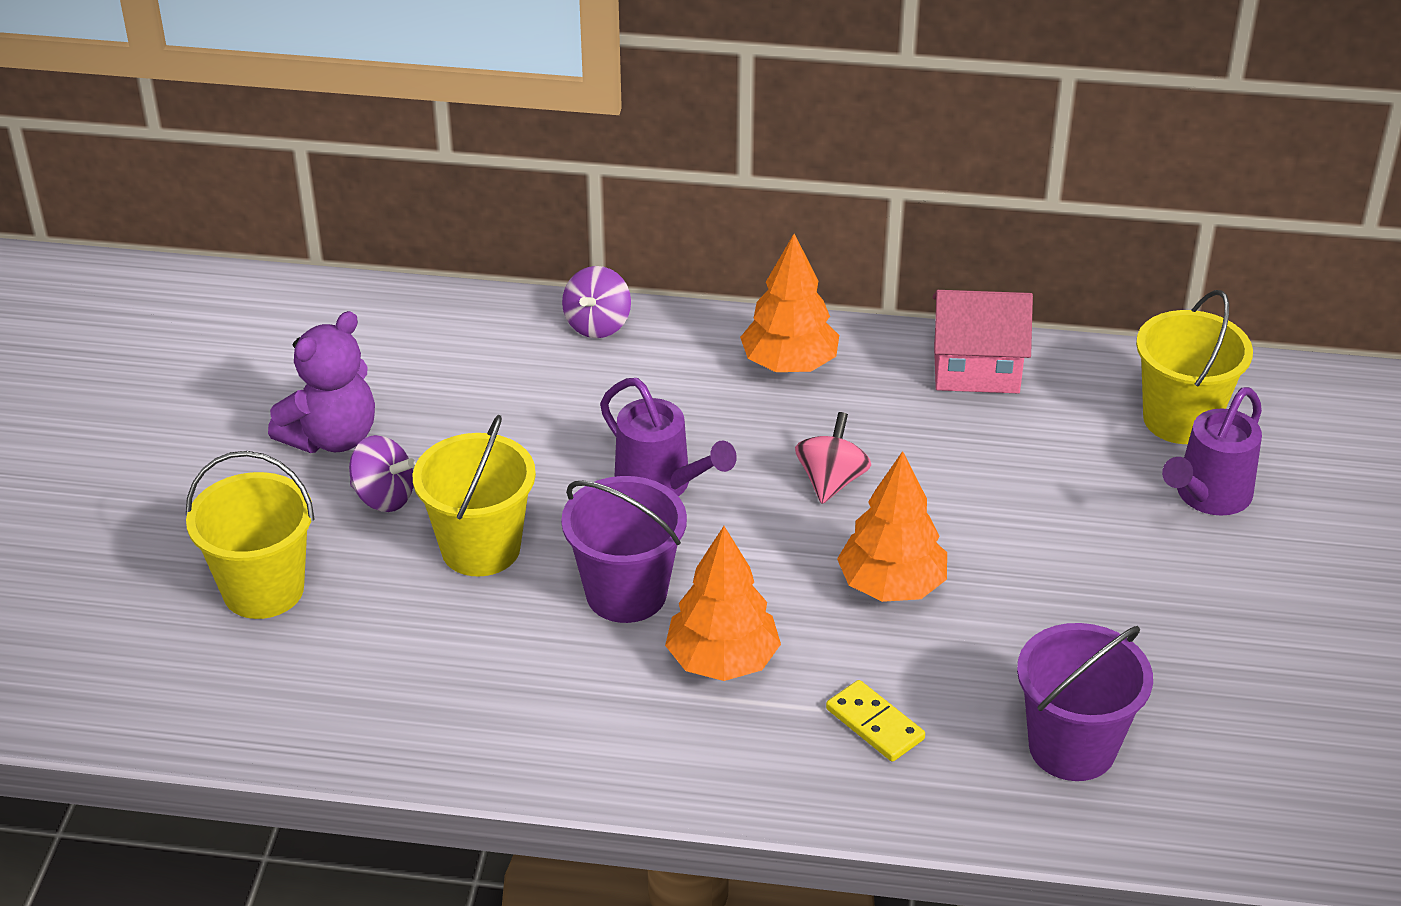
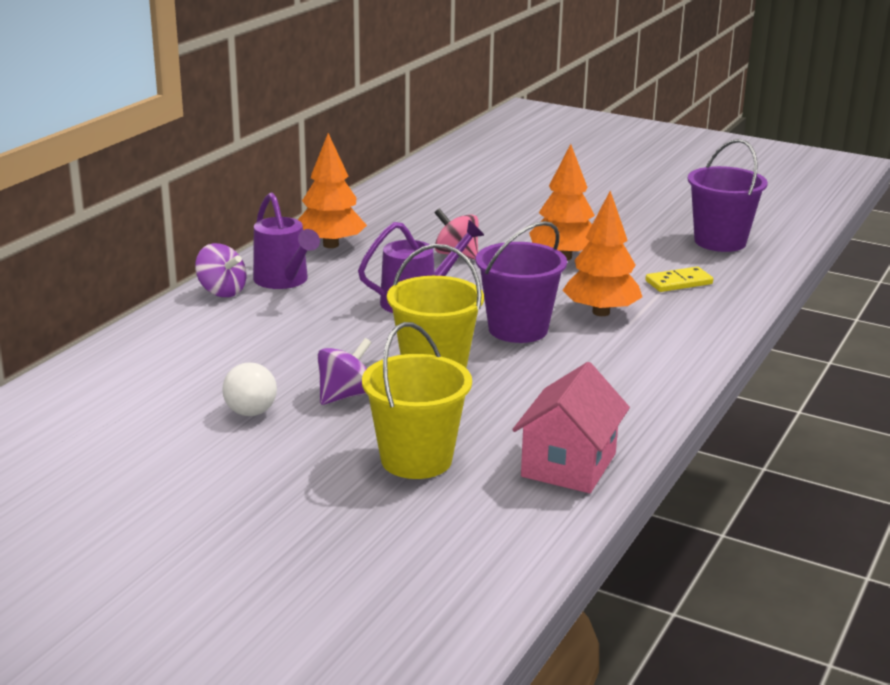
camera: 70 degrees left, 15 degrees down
purple teddy bear [268,311,375,453] -> white light bulb [222,362,277,416]
pink house [933,290,1033,393] -> pink house moved to [512,362,630,493]
yellow bucket [1136,290,1253,444] -> none
purple watering can [1162,387,1262,516] -> purple watering can moved to [253,193,320,289]

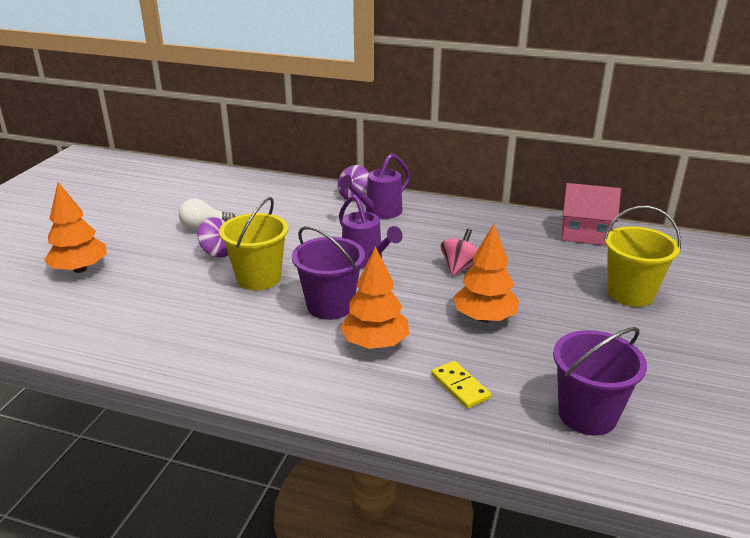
camera: 80 degrees right, 5 degrees up
orange tree [298,133,367,248] -> orange tree moved to [44,182,107,273]
yellow bucket [362,322,472,479] -> yellow bucket moved to [603,206,681,307]
pink house [512,362,630,493] -> pink house moved to [562,183,621,245]

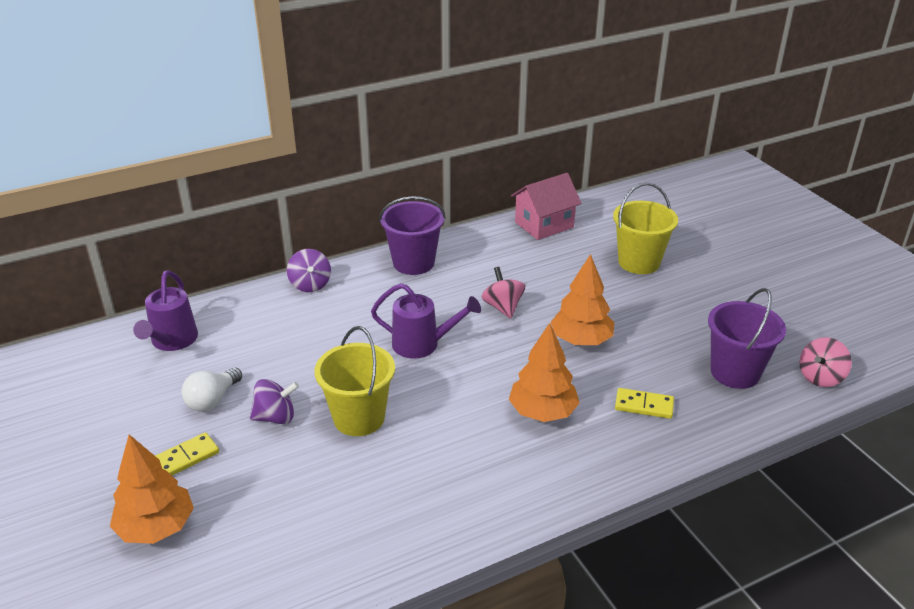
camera: 45 degrees left, 5 degrees up
purple bucket [292,226,365,320] -> purple bucket moved to [379,196,446,275]
purple watering can [339,154,411,219] -> purple watering can moved to [133,270,198,351]
none -> yellow domino [155,432,219,475]
none -> pink spinning top [799,337,852,387]

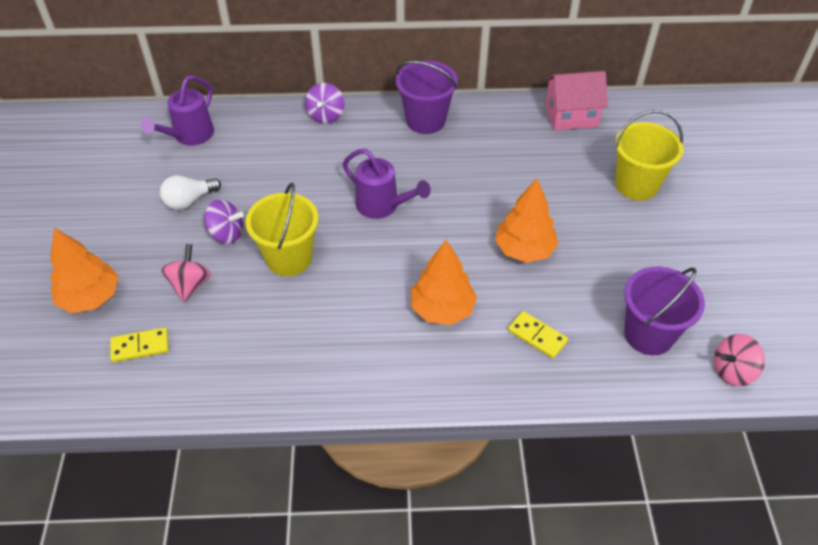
camera: 25 degrees right, 15 degrees up
yellow domino [155,432,219,475] -> yellow domino moved to [111,328,169,362]
pink spinning top [482,267,525,319] -> pink spinning top moved to [161,244,211,302]

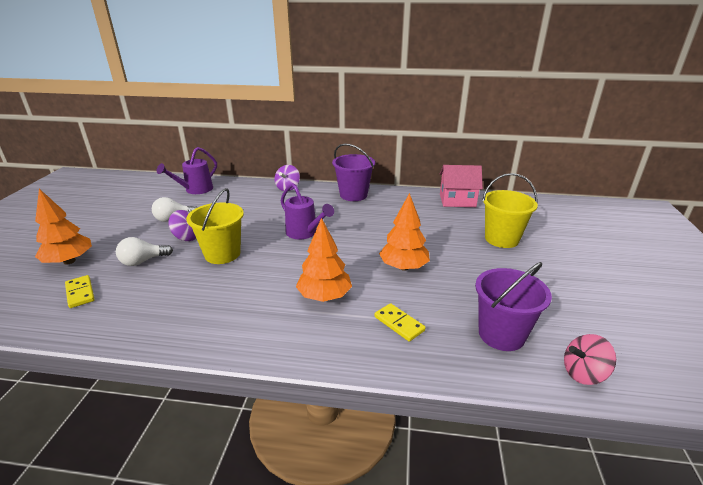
camera: 10 degrees right, 20 degrees down
yellow domino [111,328,169,362] -> yellow domino turned 60 degrees clockwise [65,275,95,308]
pink spinning top [161,244,211,302] -> white light bulb [116,237,173,266]

